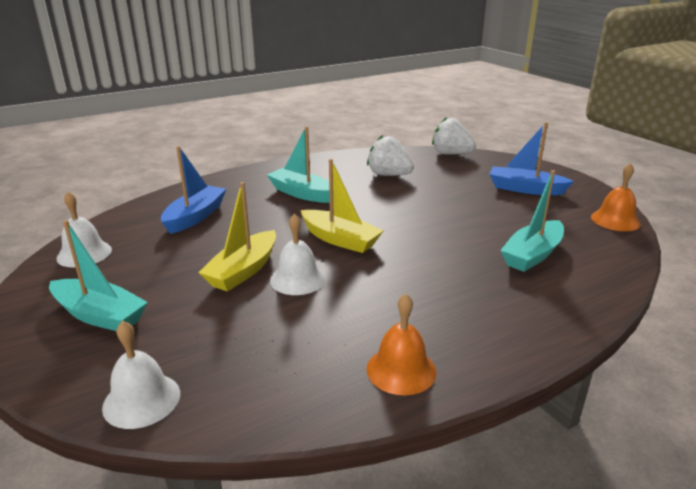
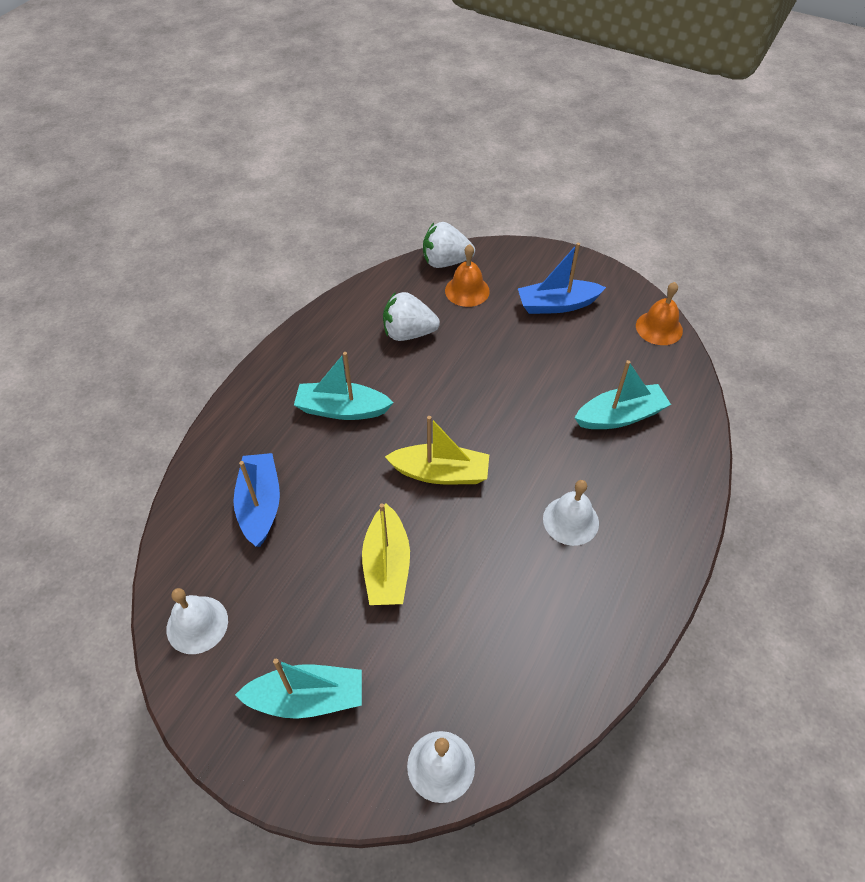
camera: 30 degrees left, 25 degrees up
white bell [270,213,326,295] -> white bell moved to [543,480,599,546]
orange bell [366,294,436,395] -> orange bell moved to [445,244,490,307]
turquoise boat [500,170,564,272] -> turquoise boat turned 120 degrees counterclockwise [575,360,671,429]

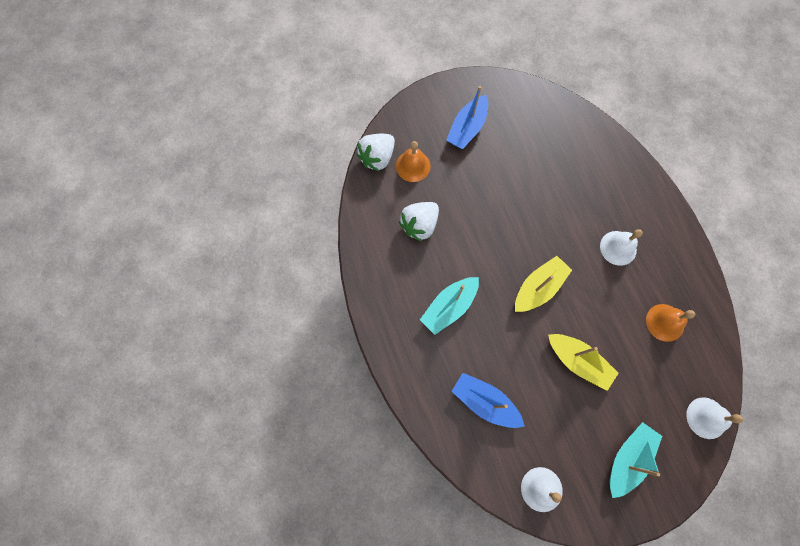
camera: 50 degrees left, 20 degrees up
turquoise boat [575,360,671,429] -> none
orange bell [636,282,683,345] -> orange bell moved to [646,304,695,342]

